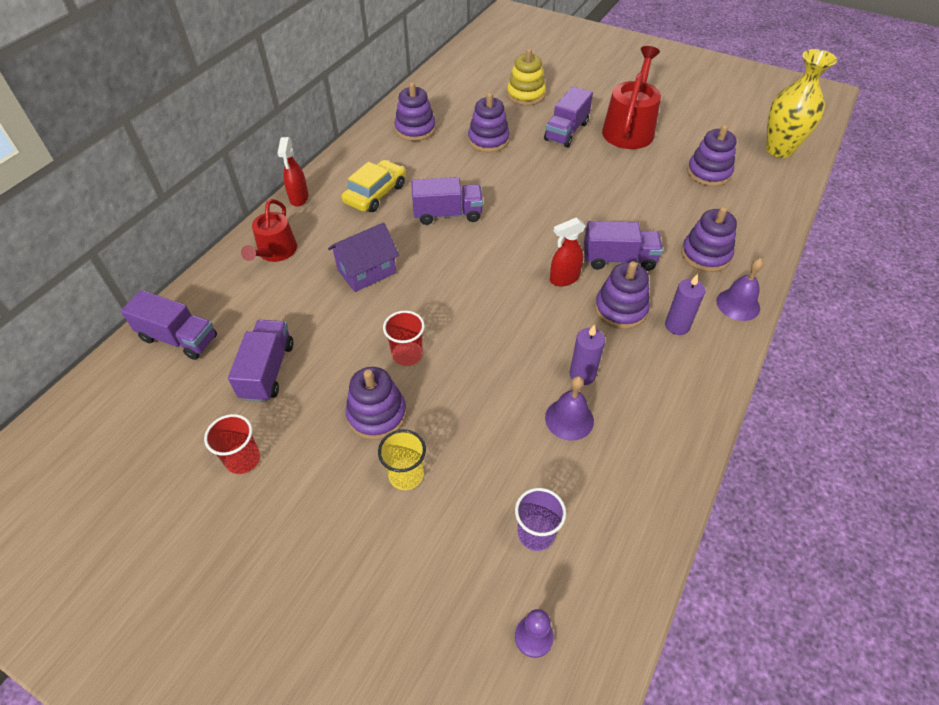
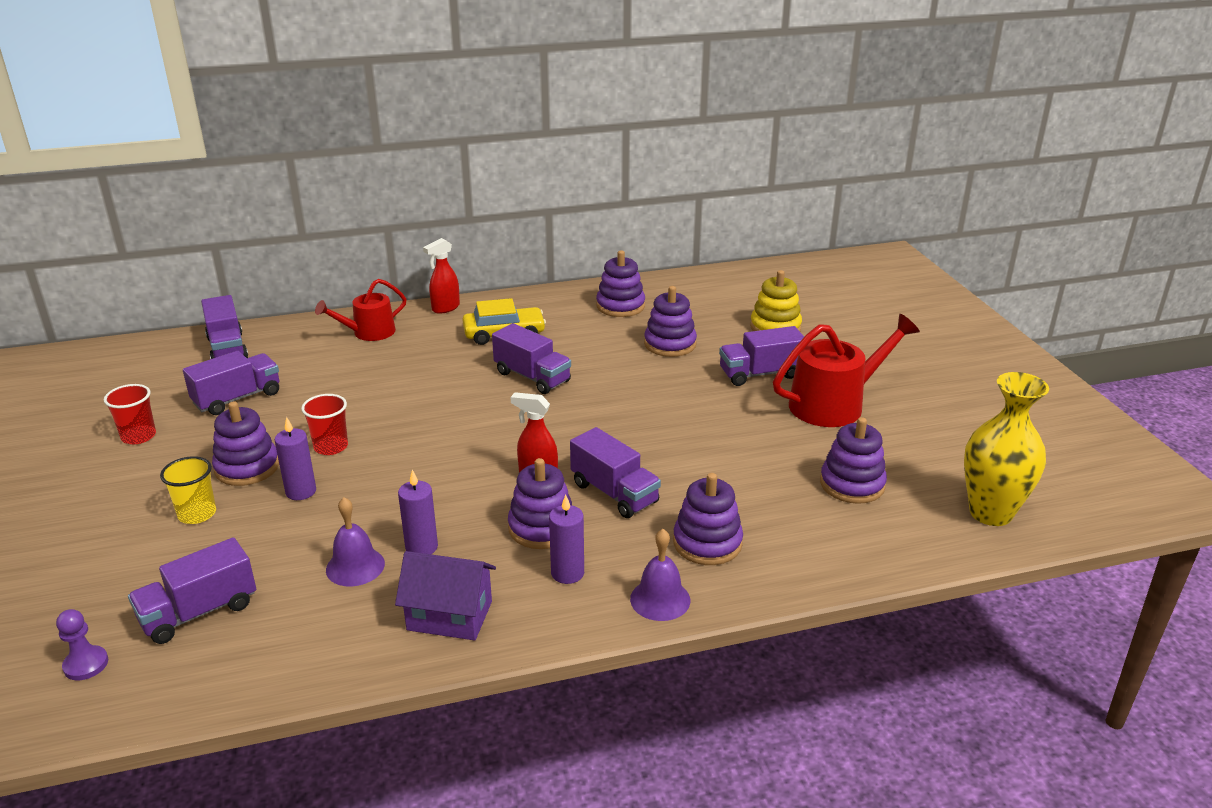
camera: 45 degrees right, 20 degrees down
purple house [328,222,399,292] -> purple house moved to [395,551,496,640]
purple cup [515,488,566,551] -> purple truck [128,537,256,644]
none -> purple candle [275,417,316,500]

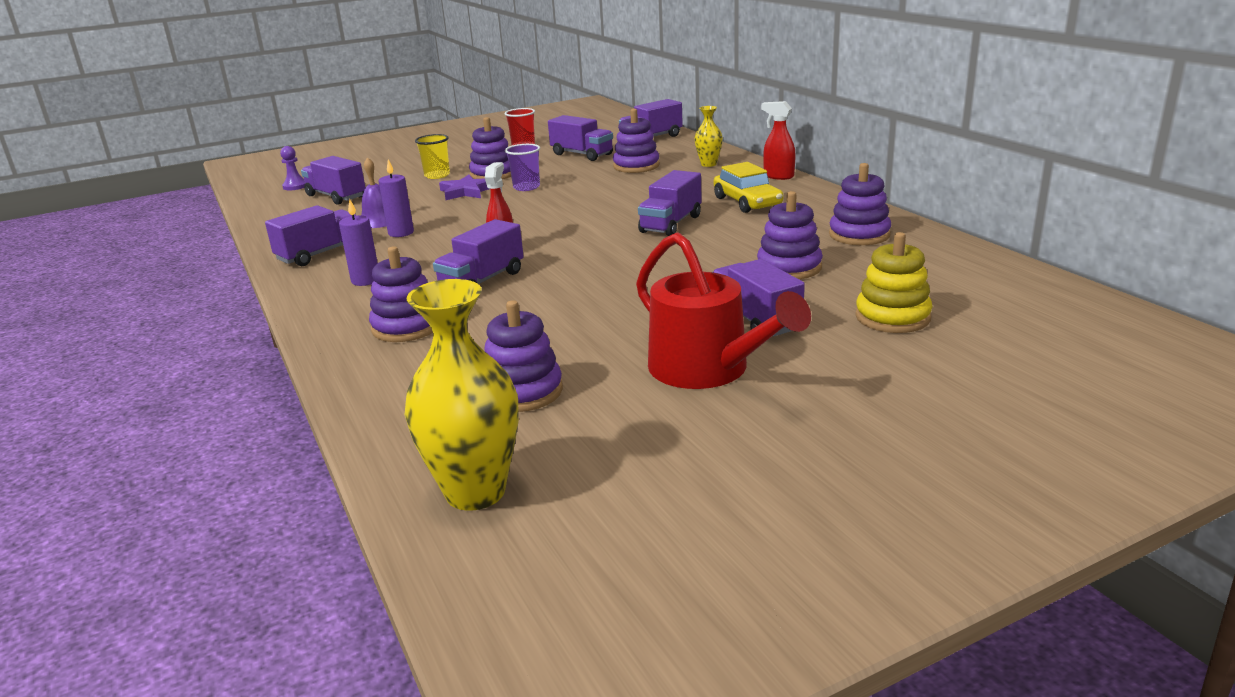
camera: 80 degrees right, 5 degrees down
purple candle [275,417,316,500] -> purple star [439,175,490,200]
red cup [301,394,348,455] -> purple cup [505,144,540,191]
red watering can [315,279,406,341] -> yellow vase [694,106,723,167]
purple house [395,551,496,640] -> purple truck [265,205,356,266]
purple stacking toy [508,458,572,549] -> purple stacking toy moved to [613,109,660,173]
purple bell [630,529,690,621] -> none

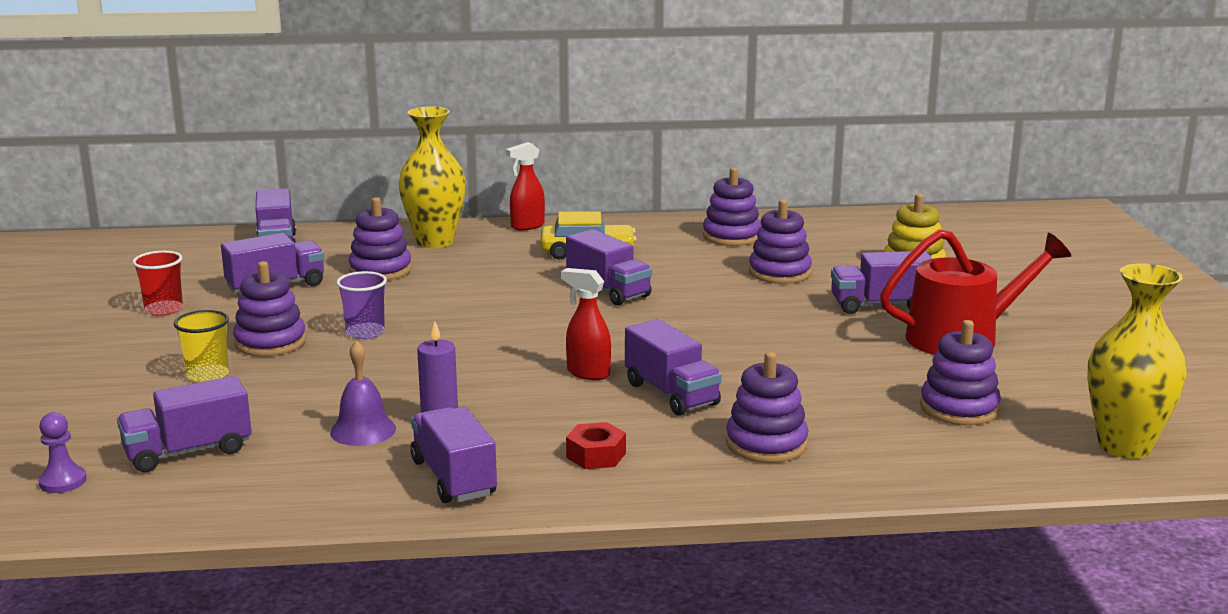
camera: 70 degrees left, 5 degrees down
purple candle [339,199,378,286] -> red nut [566,422,626,469]
purple star [439,175,490,200] -> none
yellow vase [694,106,723,167] -> yellow vase [398,106,466,248], size x1.89

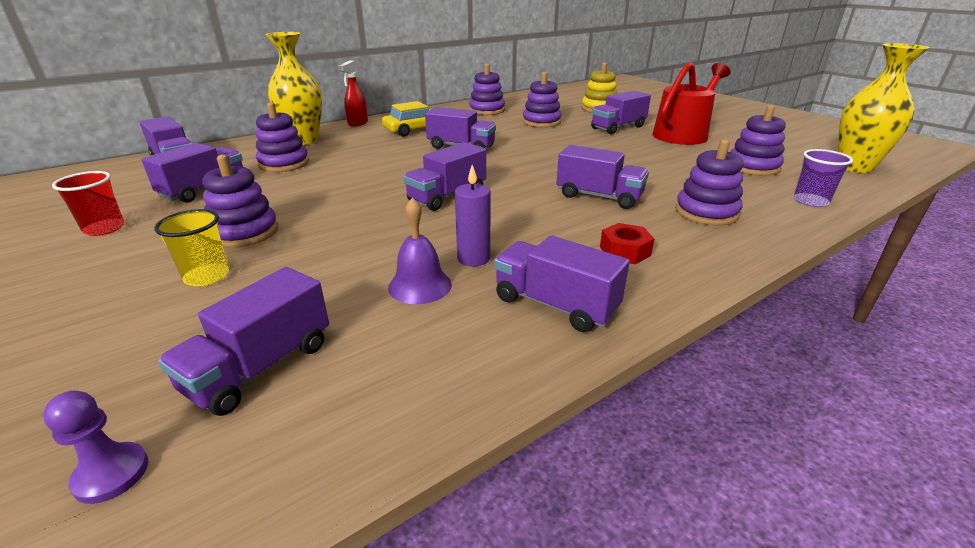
camera: 30 degrees left, 10 degrees up
purple cup [336,271,387,339] -> purple cup moved to [794,149,853,207]
red spray bottle [561,268,611,380] -> none
none -> purple truck [404,142,486,211]

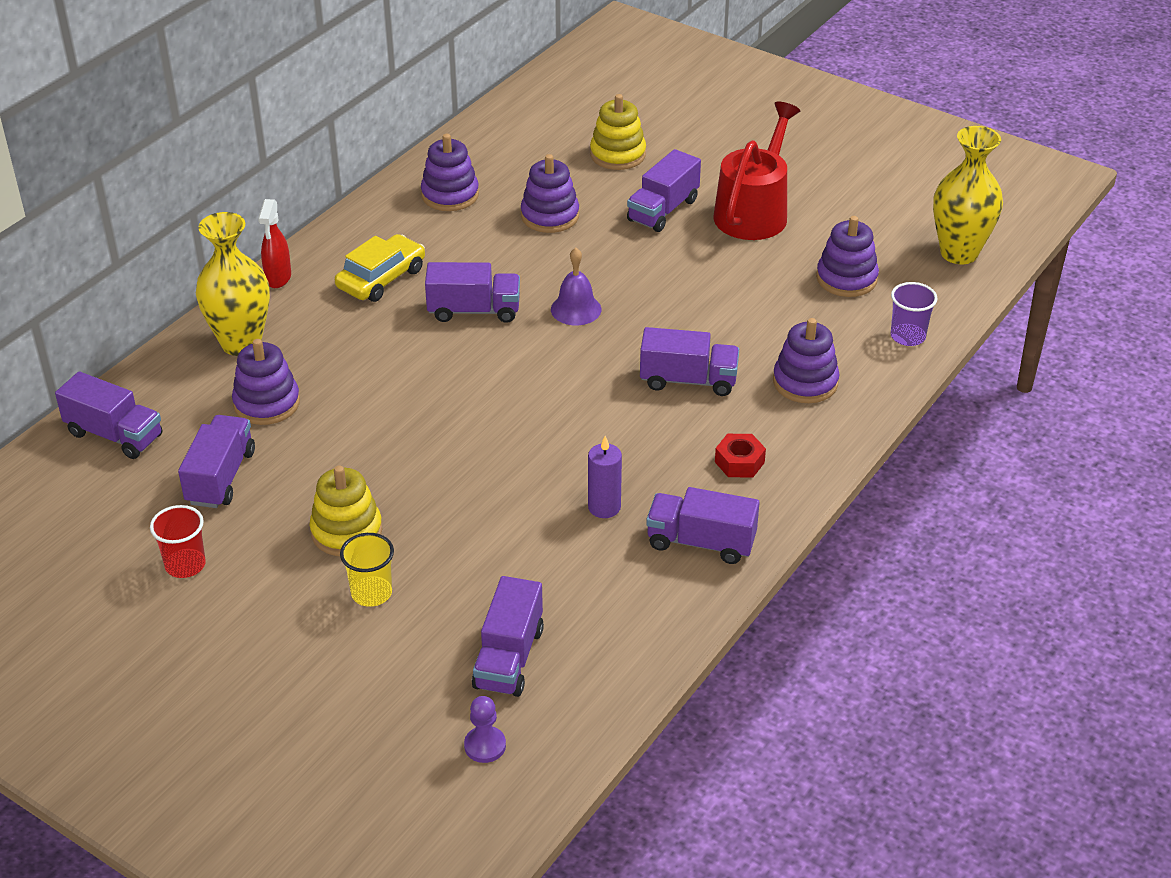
camera: 20 degrees left, 10 degrees up
purple stacking toy [202,155,278,248] -> yellow stacking toy [309,465,382,556]
purple bell [388,197,452,304] -> purple bell moved to [551,248,601,325]
purple truck [404,142,486,211] -> none

